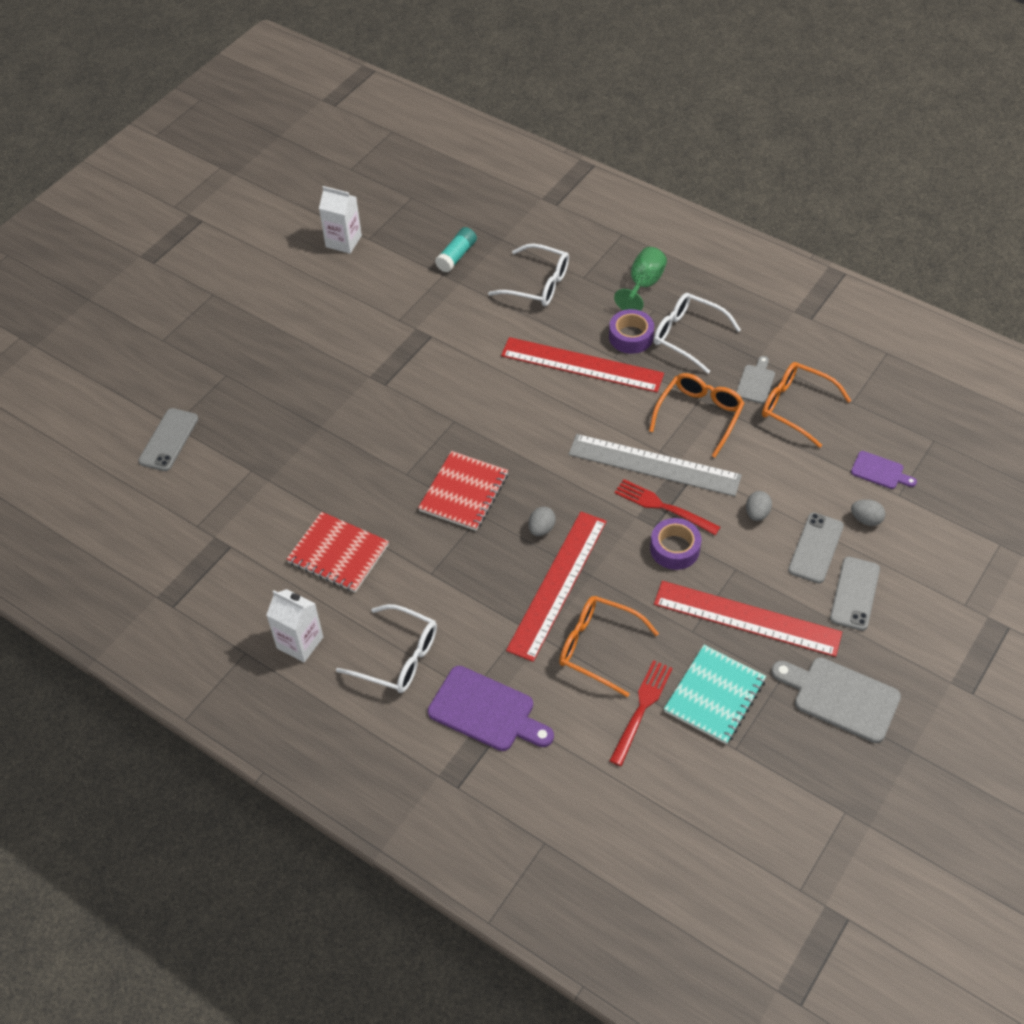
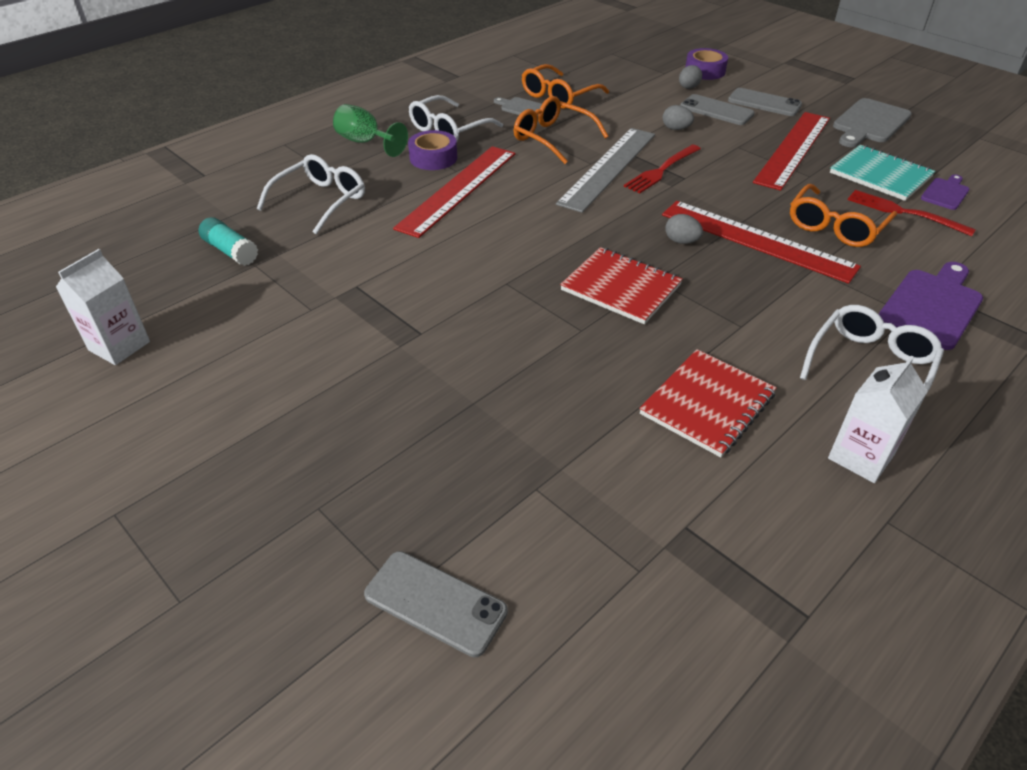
camera: 80 degrees left, 10 degrees down
purple tape [650,518,701,570] -> purple tape moved to [685,48,728,80]
purple cutting board [851,451,917,489] -> purple cutting board moved to [921,174,969,210]

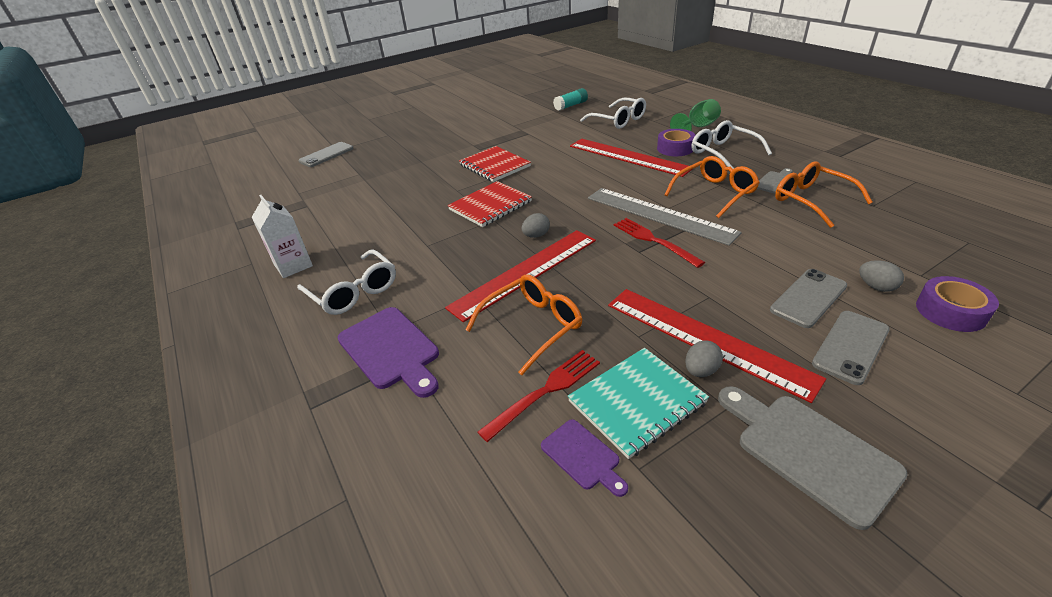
camera: 105 degrees right, 5 degrees down
white carton [56,249,150,365] -> none
red notebook [639,349,777,457] -> red notebook moved to [459,146,531,182]
grey egg [663,105,694,130] -> grey egg moved to [685,341,723,377]
orange glasses [790,184,897,247] -> orange glasses turned 90 degrees clockwise [465,274,582,375]

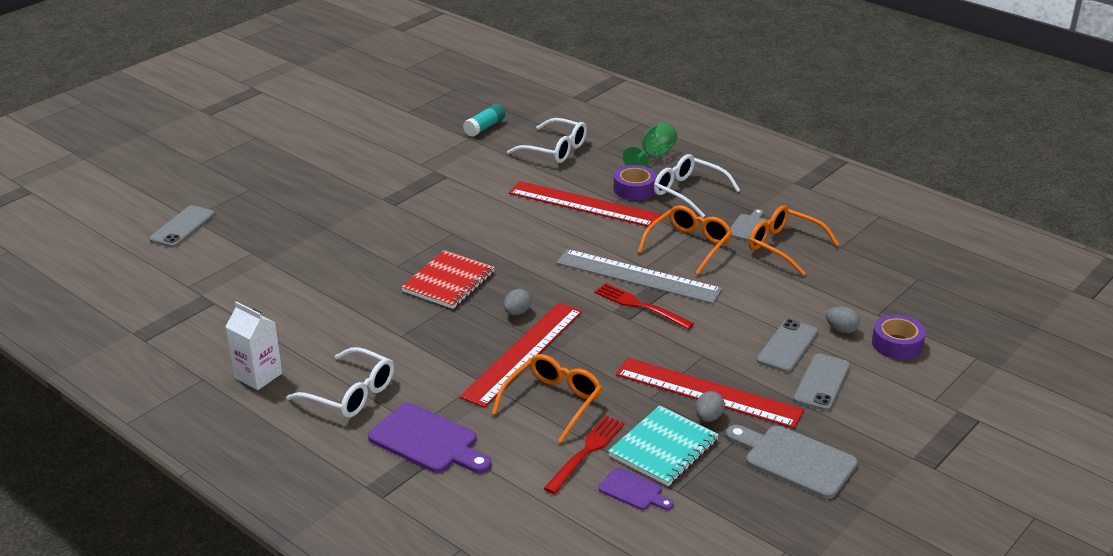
camera: 20 degrees left, 5 degrees down
red notebook [459,146,531,182] -> none

